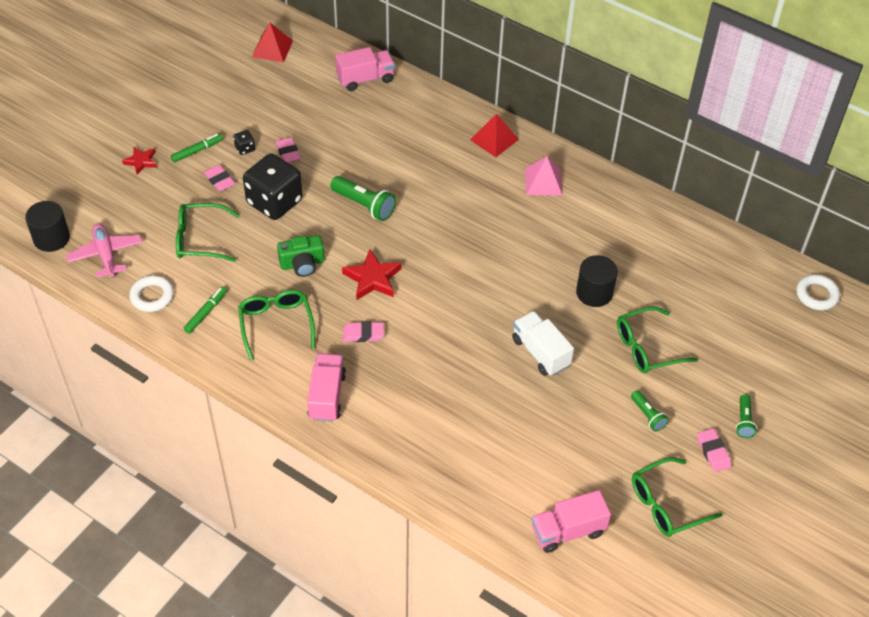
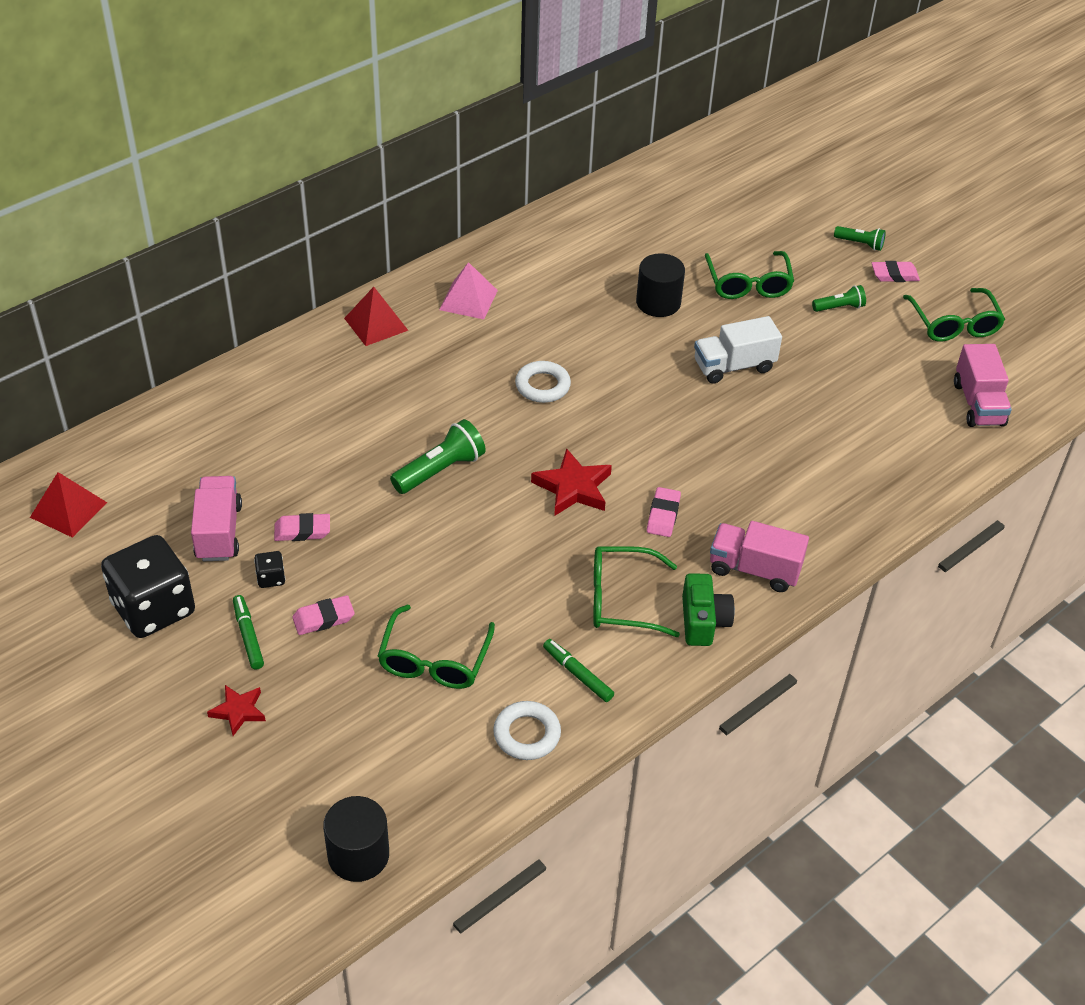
camera: 75 degrees left, 5 degrees down
pink plane [66,223,143,278] -> none
black dice [243,153,303,220] -> black dice moved to [101,535,195,638]
green camera [277,235,325,277] -> green camera moved to [682,573,735,646]
pink truck [335,47,395,91] -> pink truck moved to [191,476,242,561]
white ring [796,274,840,310] -> white ring moved to [515,361,571,403]

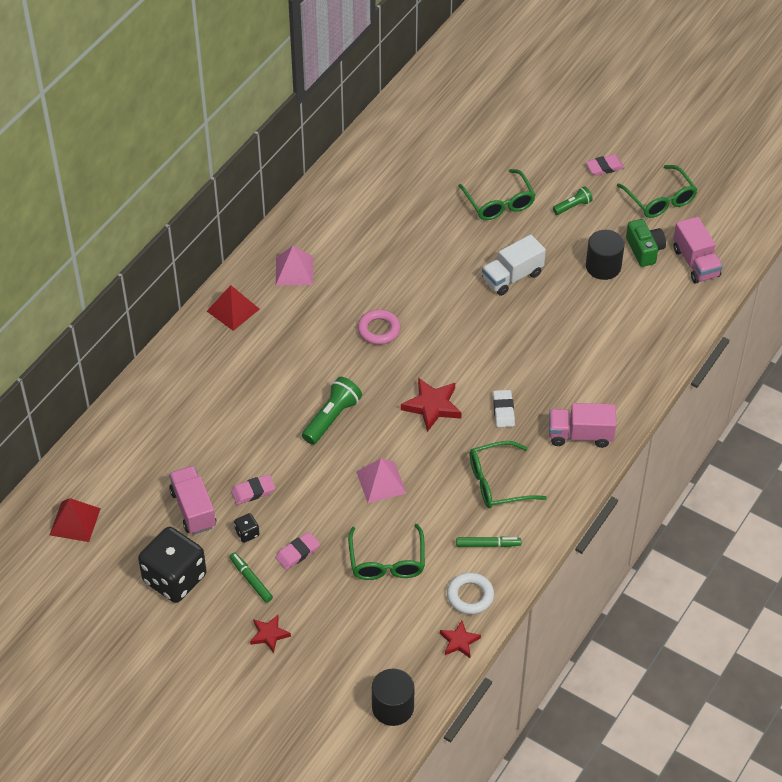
camera: 15 degrees left, 5 degrees up
white ring [515,361,571,403] -> pink ring [358,309,400,345]
green marker [543,639,614,702] -> green marker turned 150 degrees clockwise [456,536,521,547]
black cylinder [636,254,685,317] -> black cylinder moved to [586,230,625,280]
pink eraser [647,487,681,537] -> white eraser [493,390,515,427]
green camera [682,573,735,646] -> green camera moved to [626,219,666,267]
green flashlight [834,226,886,251] -> none
none -> pink pyramid [356,458,406,503]
none -> red star [440,621,481,658]

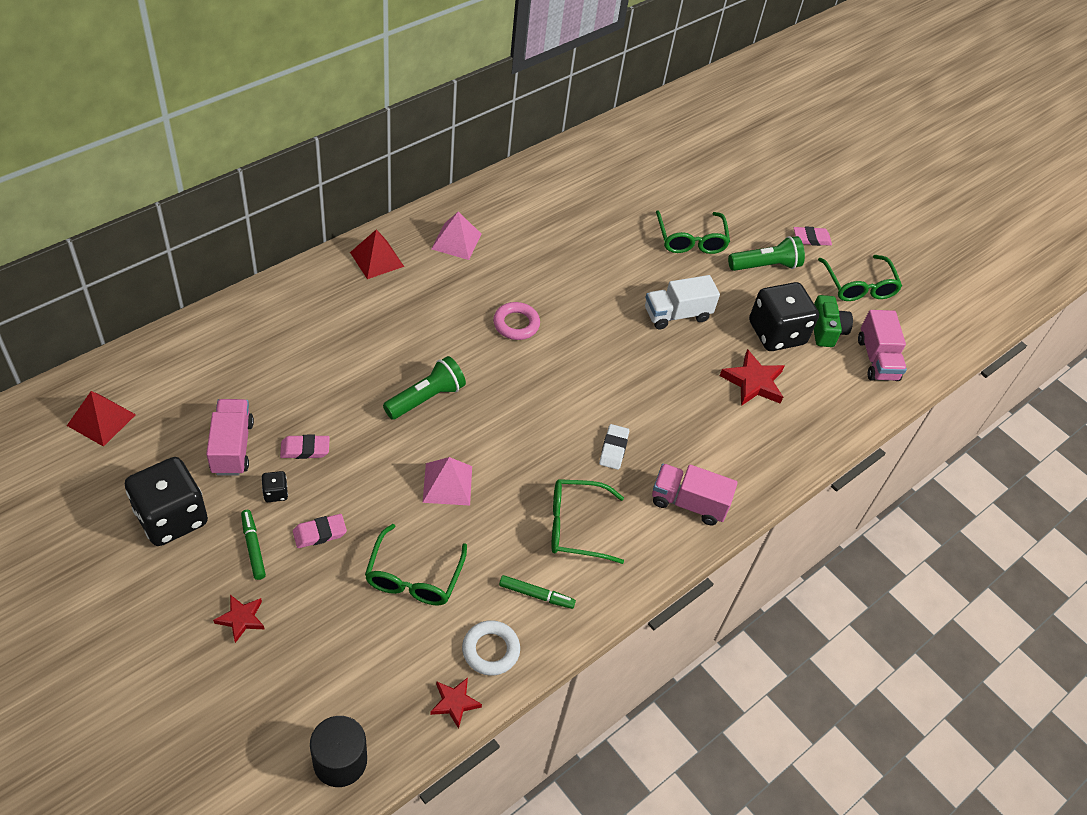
camera: 10 degrees right, 0 degrees up
red star [401,378,462,432] -> red star moved to [720,349,784,406]
green flashlight [553,186,593,215] -> green flashlight [728,236,805,271], size x1.68
black cylinder [586,230,625,280] -> black dice [749,282,819,351]

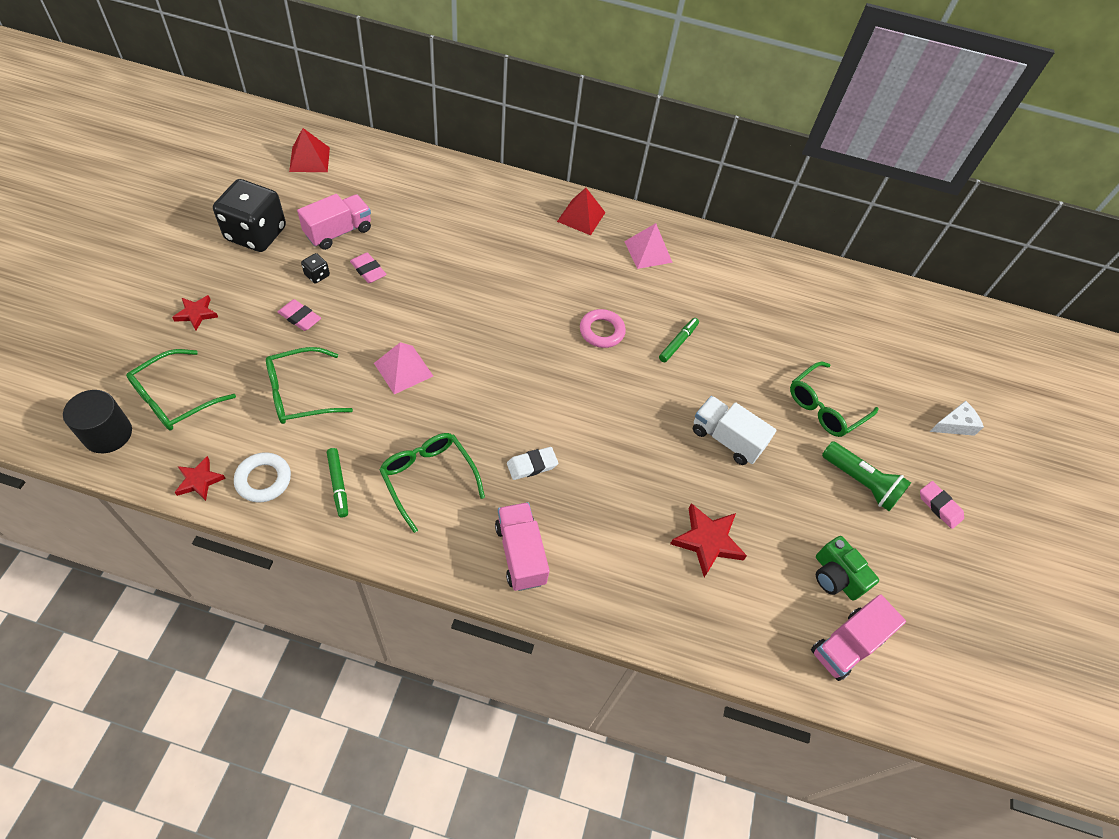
camera: 55 degrees right, 5 degrees up
green marker [241,510,266,580] -> green marker moved to [659,318,699,362]
green flashlight [383,356,466,420] -> none
black dice [749,282,819,351] -> none
green camera [814,295,853,347] -> green camera turned 90 degrees clockwise [816,536,879,600]
green glasses [818,255,902,301] -> green glasses moved to [126,349,236,431]
none -> white cheese [929,401,984,436]

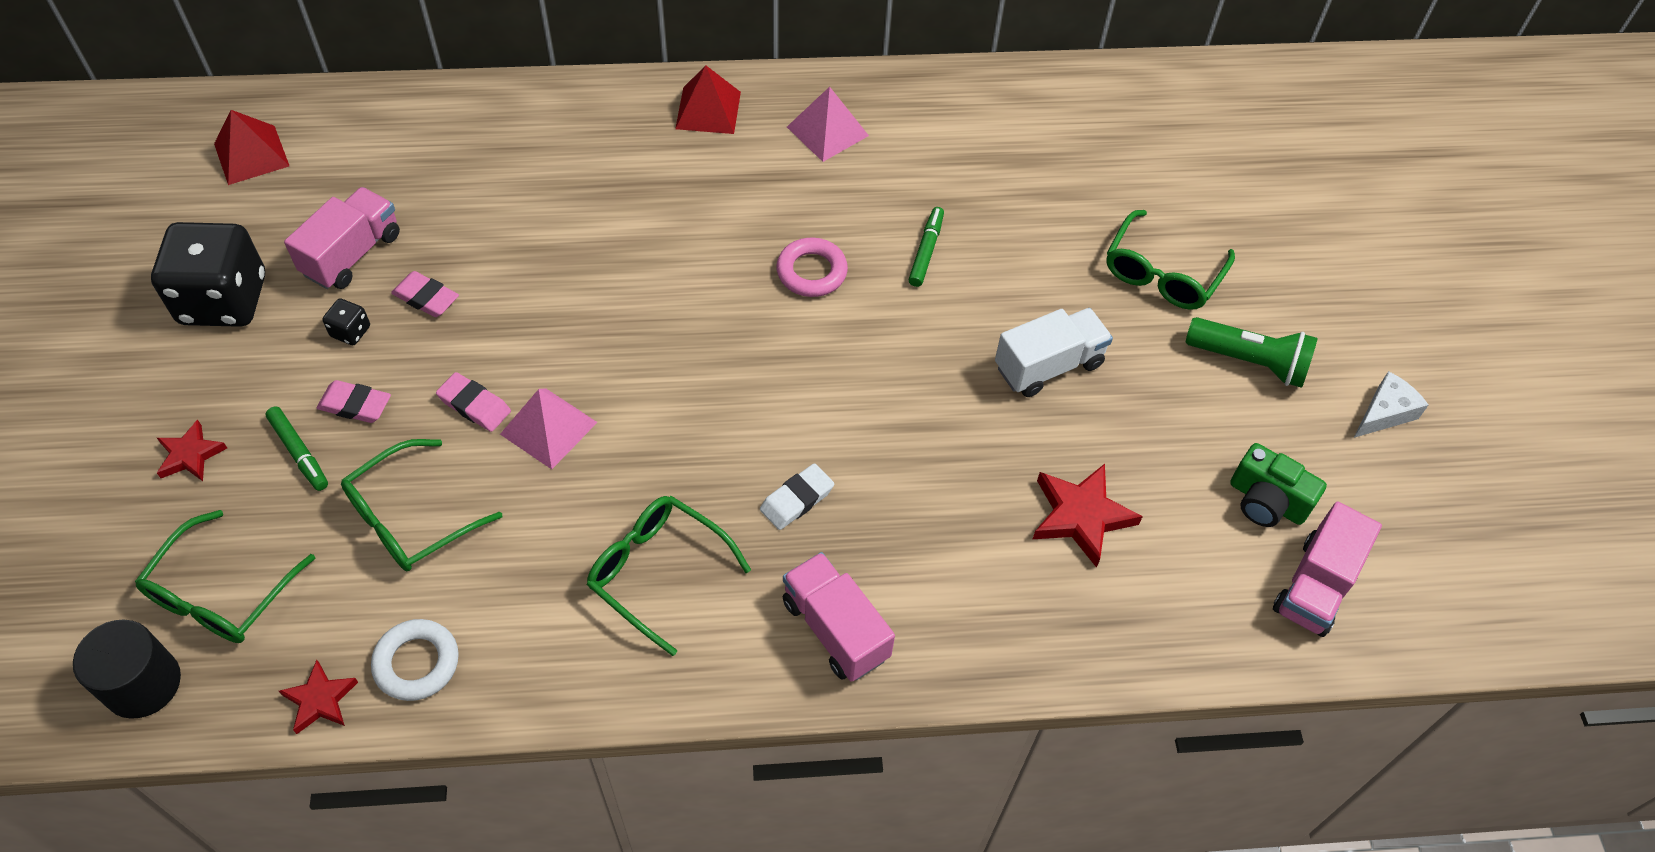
camera: 15 degrees left, 0 degrees up
green marker [327,448,348,517] -> green marker moved to [265,406,328,491]
white truck [693,396,777,465] -> white truck turned 135 degrees clockwise [995,308,1113,397]
pink eraser [920,481,964,529] -> pink eraser moved to [436,372,511,432]
white cheese [929,401,984,436] -> white cheese moved to [1354,371,1429,438]

